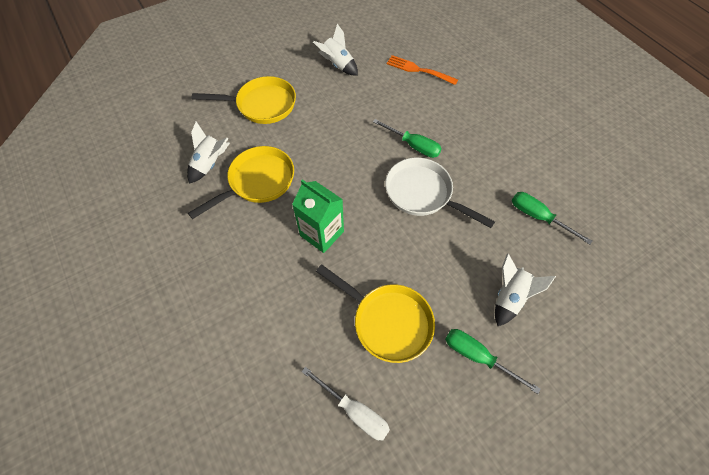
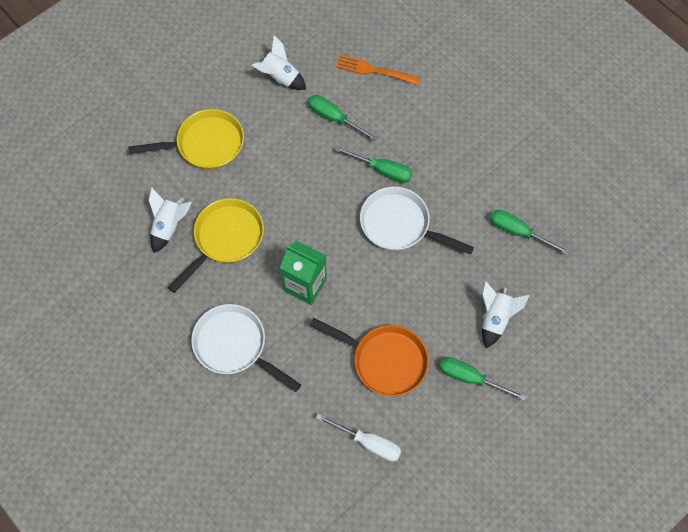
camera: 10 degrees left, 5 degrees up
yellow pan [316,264,435,363] -> orange pan [310,318,429,396]
none -> white pan [191,304,301,392]
none -> green screwdriver [308,95,378,141]

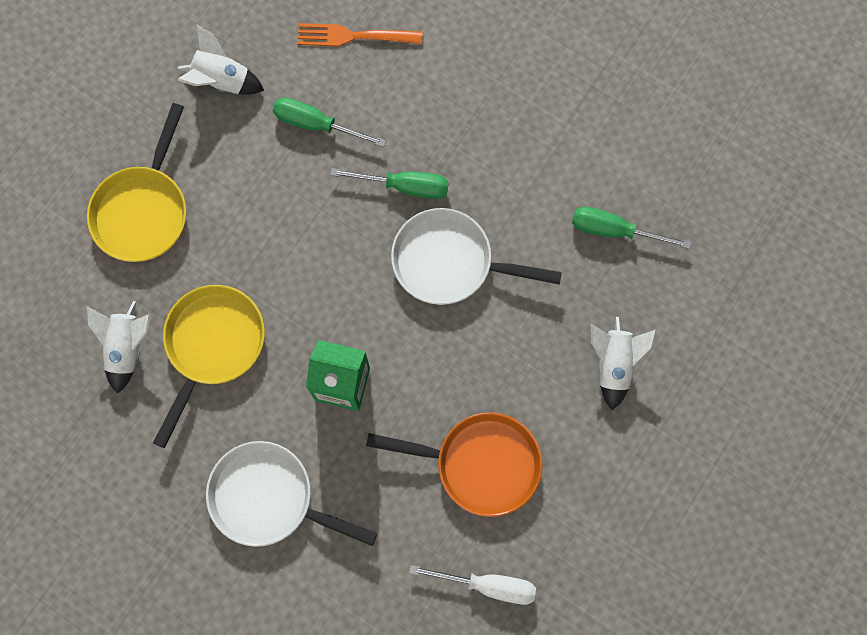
camera: 15 degrees left, 10 degrees up
yellow pan [128,109,244,170] -> yellow pan turned 135 degrees clockwise [87,103,186,262]
green screwdriver [440,357,526,401] -> none

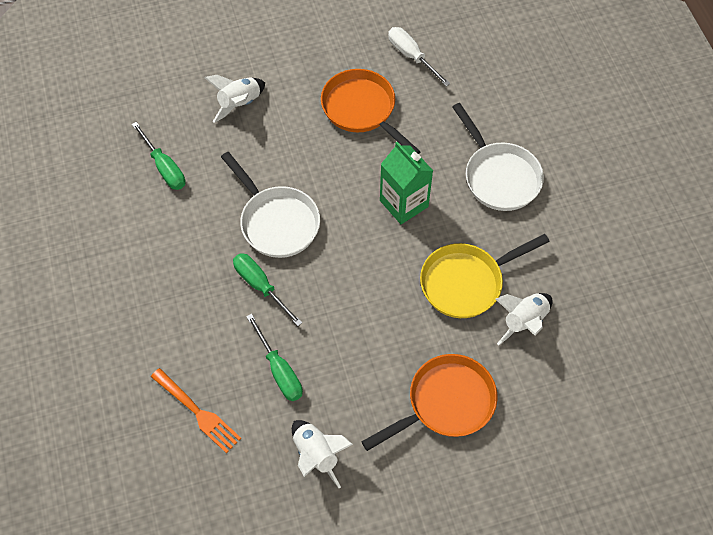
camera: 140 degrees left, 15 degrees down
yellow pan [87,103,186,262] -> orange pan [361,354,497,451]

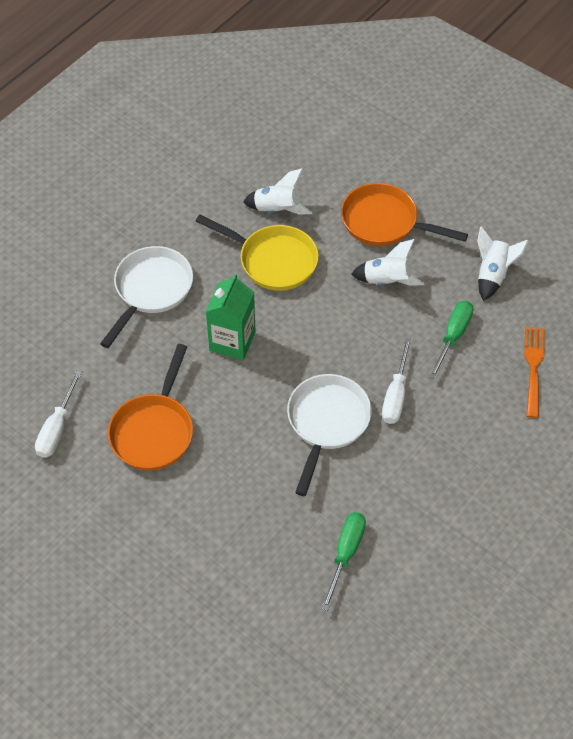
camera: 125 degrees left, 5 degrees down
white rocket [204,75,265,123] -> white rocket moved to [351,239,424,286]
green screwdriver [233,253,303,326] -> white screwdriver [382,338,411,424]

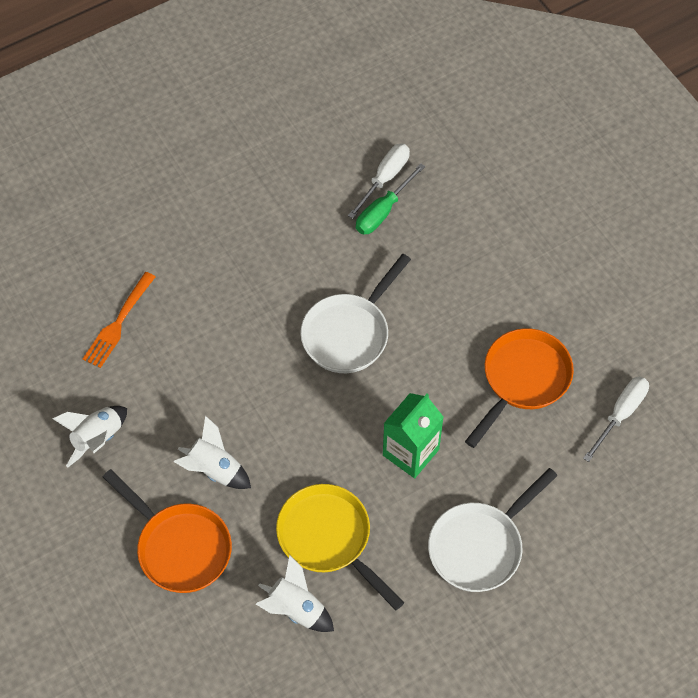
camera: 160 degrees left, 5 degrees up
white screwdriver [382,338,411,424] -> white screwdriver moved to [348,144,410,219]
green screwdriver [429,301,473,379] -> none

